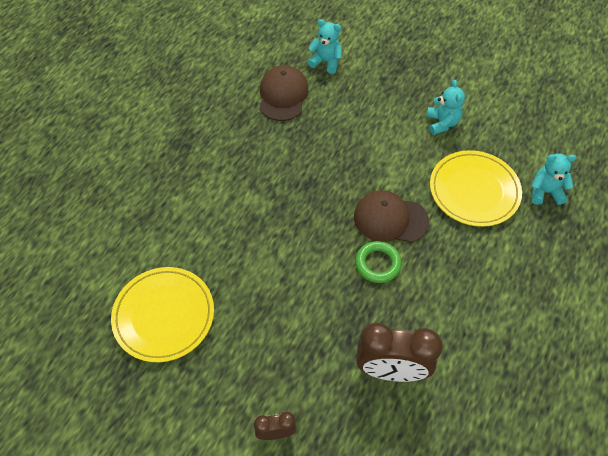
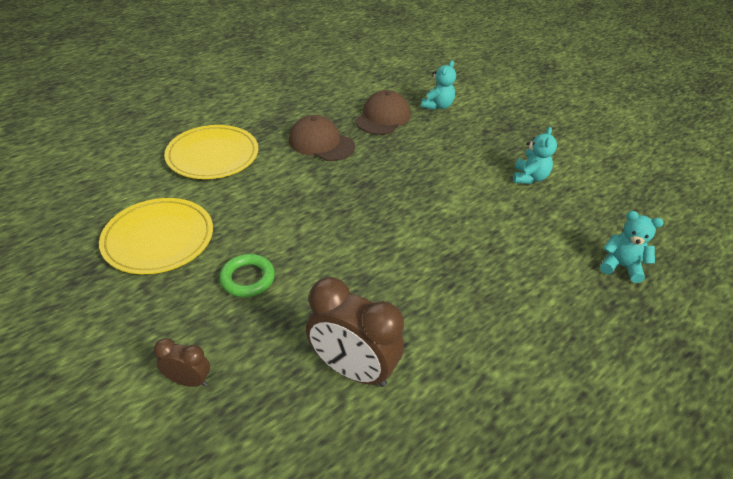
camera: 20 degrees right, 15 degrees down
turquoise teddy bear [308,19,342,74] -> turquoise teddy bear turned 75 degrees clockwise [421,60,456,110]
brown cap [354,190,429,243] -> brown cap moved to [289,115,355,161]
green ring [355,241,401,283] -> green ring moved to [219,254,275,297]
yellow plate [430,150,522,227] -> yellow plate moved to [164,125,258,179]

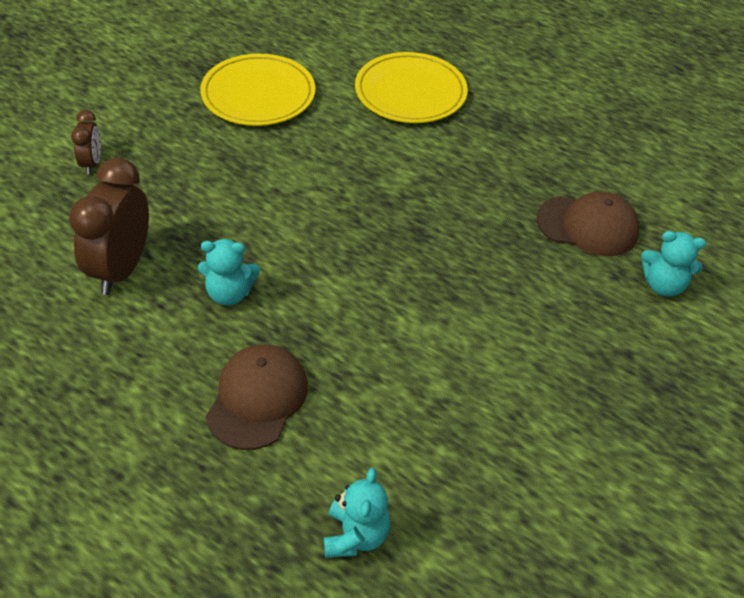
camera: 75 degrees right, 5 degrees up
green ring [219,254,275,297] -> none
brown cap [289,115,355,161] -> brown cap moved to [206,344,308,450]
turquoise teddy bear [513,127,557,184] -> turquoise teddy bear moved to [198,239,260,306]

